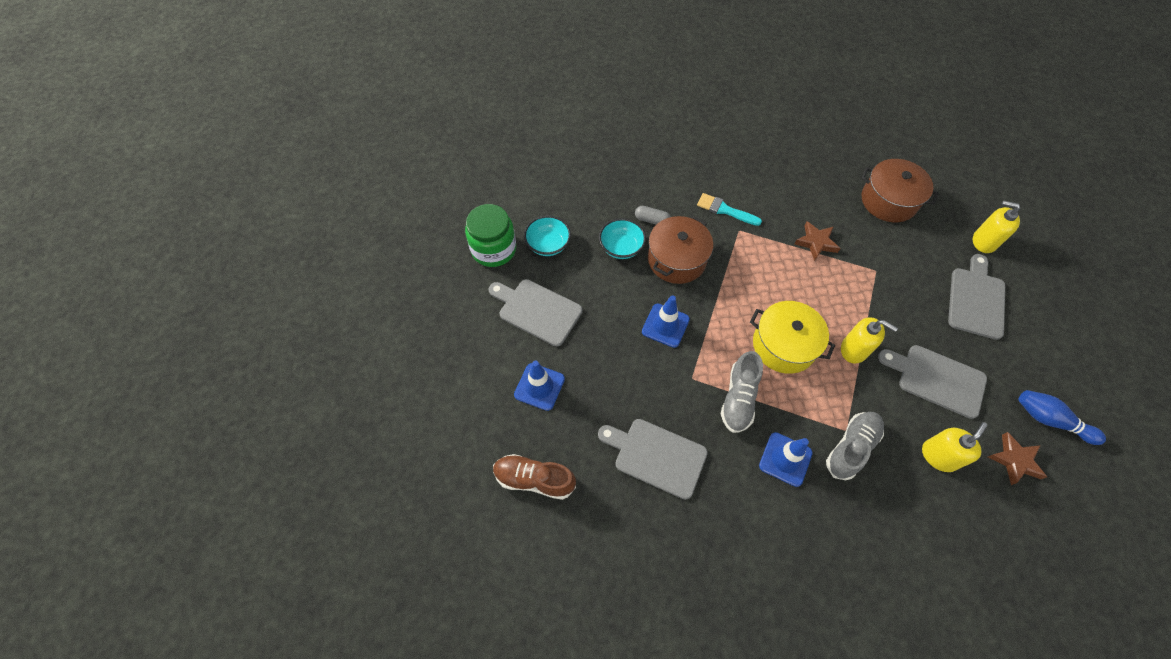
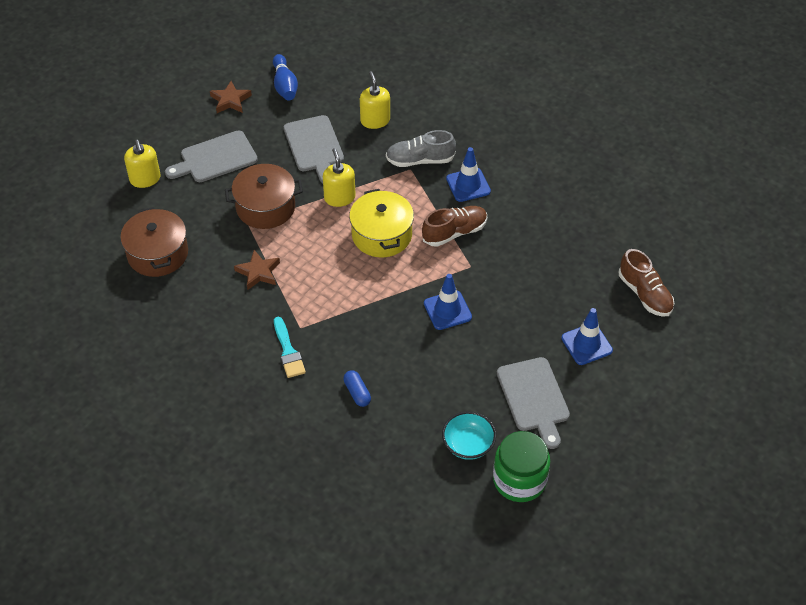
camera: 135 degrees left, 10 degrees down
grey cutting board [598,419,708,500] -> none
turquoise bowl [599,218,646,259] -> none
grey capsule [635,206,671,225] -> blue capsule [343,370,371,407]
brown pot [648,216,713,284] -> brown pot moved to [225,164,303,229]
grey shoe [721,351,763,433] -> brown shoe [422,206,487,247]
yellow soap dispenser [922,422,987,472] -> yellow soap dispenser turned 75 degrees clockwise [360,71,390,129]
brown star [988,432,1047,485] -> brown star moved to [210,81,252,113]

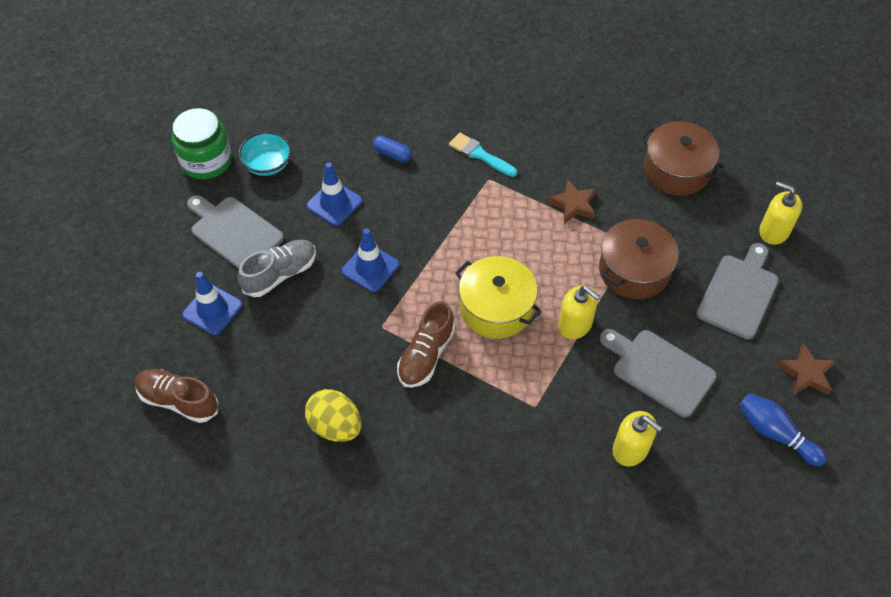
camera: 145 degrees right, 5 degrees up
grey shoe [386,130,456,167] -> grey shoe moved to [238,240,316,297]
blue traffic cone [446,147,491,202] -> blue traffic cone moved to [307,162,362,226]
none -> yellow egg [305,389,362,442]

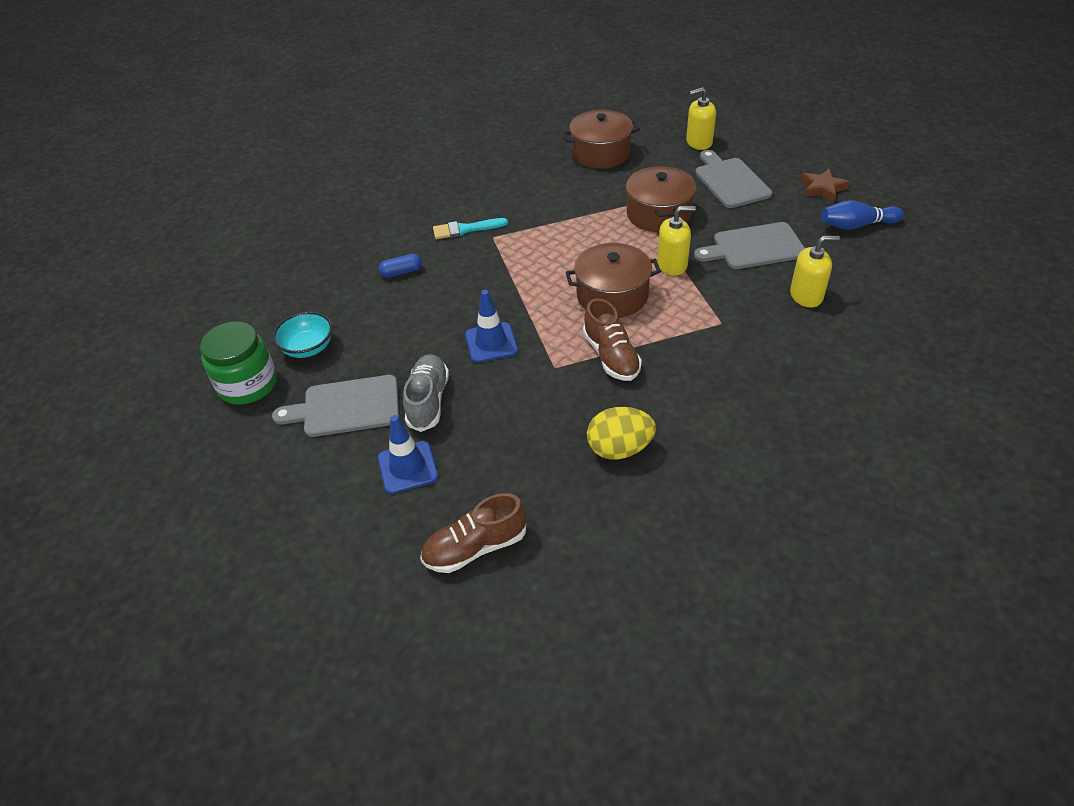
camera: 45 degrees left, 10 degrees down
blue traffic cone [307,162,362,226] -> none
yellow pot [455,256,542,339] -> brown pot [565,243,661,318]
brown star [547,179,596,224] -> none

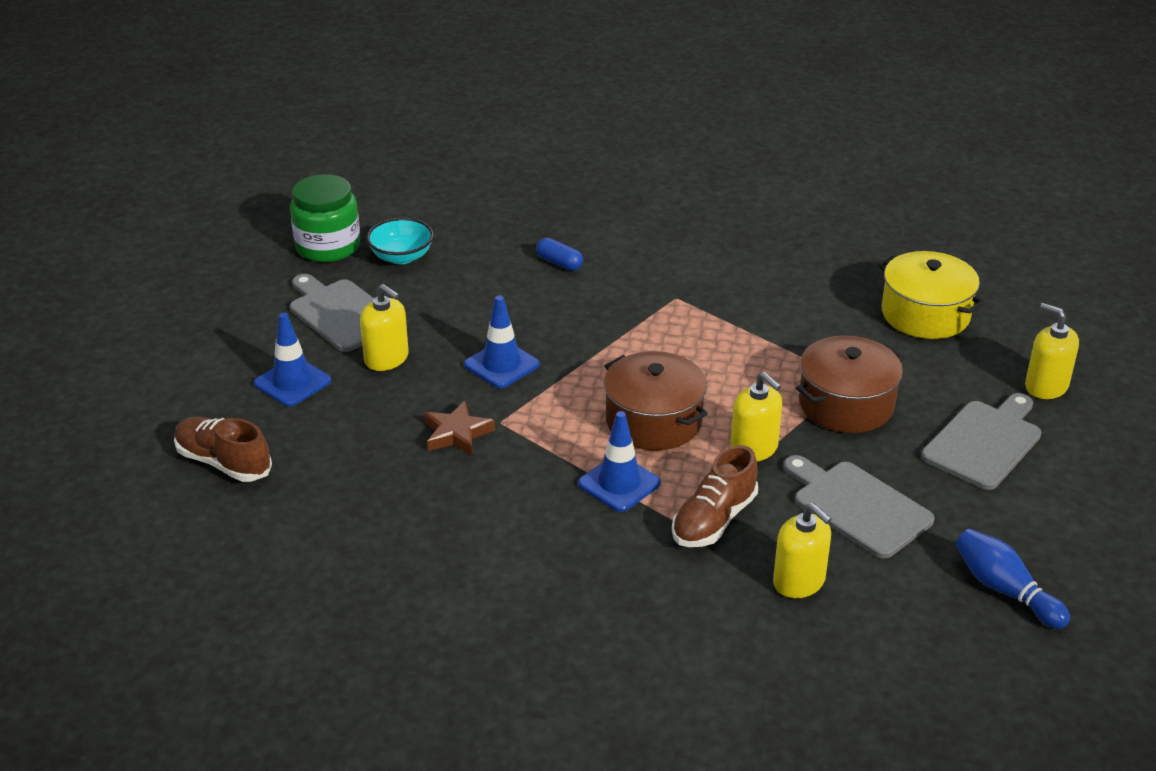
camera: 55 degrees right, 10 degrees down
grey shoe [403,354,449,432] -> yellow soap dispenser [360,284,409,371]
turquoise brush [433,218,508,239] -> none
brown pot [562,110,640,169] -> yellow pot [878,251,985,339]
brown shoe [583,298,642,381] -> brown shoe moved to [672,445,758,547]
yellow egg [587,407,656,460] -> none
brown star [801,169,850,202] -> brown star moved to [424,401,495,456]
none -> blue traffic cone [578,411,661,512]

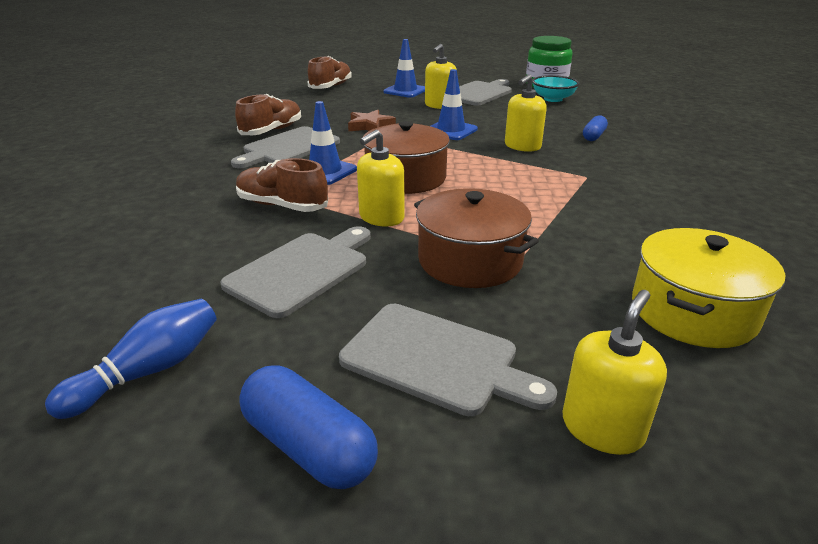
camera: 80 degrees right, 5 degrees down
yellow soap dispenser [773,503,832,598] -> yellow soap dispenser moved to [505,74,547,152]
none -> grey cutting board [231,126,340,168]
none -> brown shoe [235,94,301,135]
none -> blue capsule [239,365,378,489]

